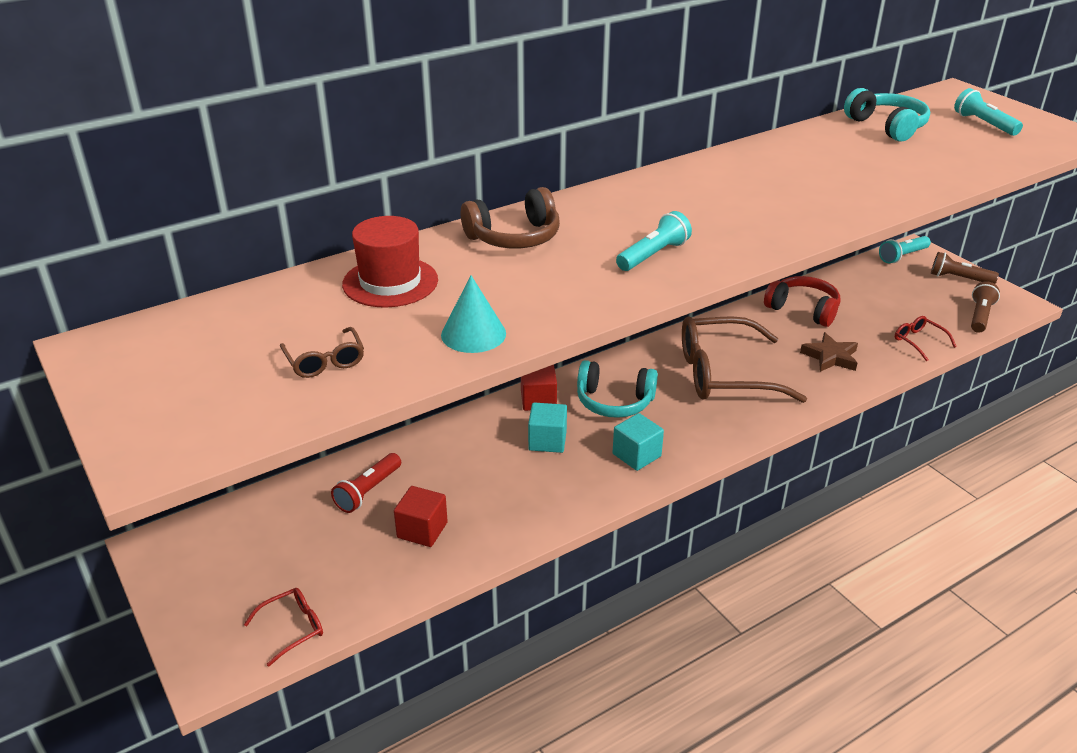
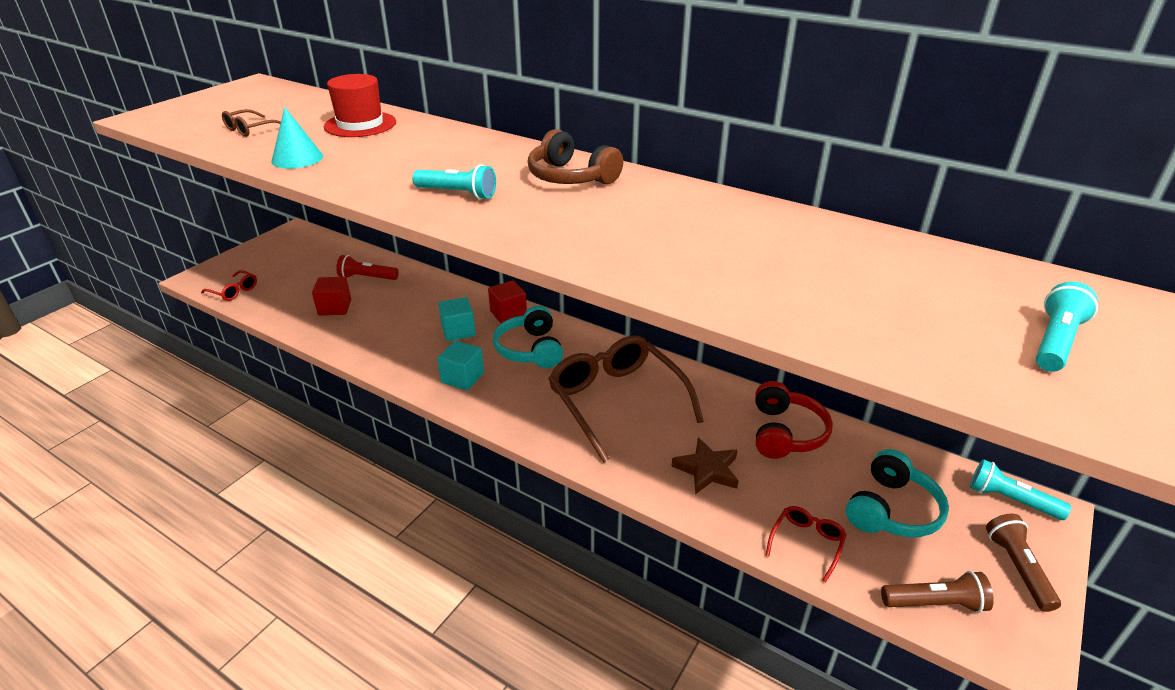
camera: 65 degrees right, 0 degrees up
brown headphones [461,187,560,248] -> brown headphones moved to [528,129,623,184]
turquoise headphones [844,88,930,142] -> turquoise headphones moved to [846,449,949,537]

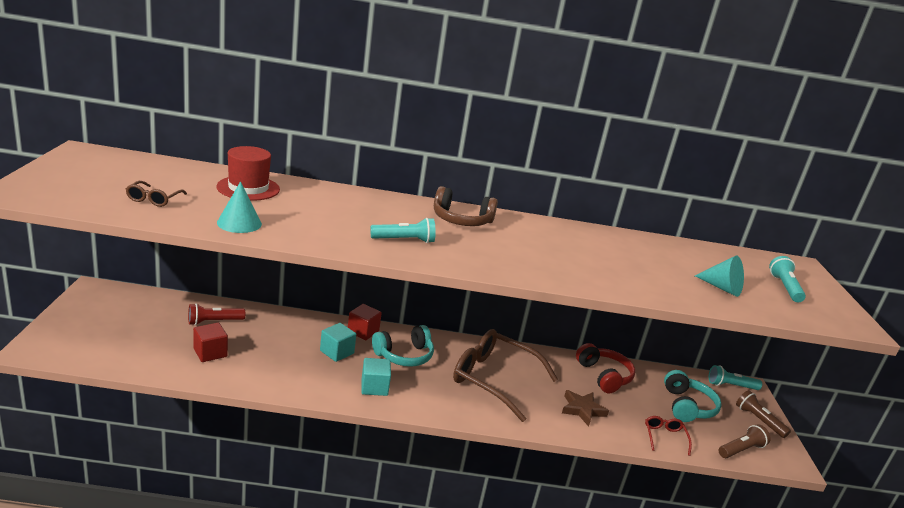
camera: 35 degrees left, 10 degrees down
red glasses [201,270,257,301] -> none
turquoise headphones [493,306,563,368] -> turquoise headphones turned 75 degrees counterclockwise [372,325,434,367]
none -> turquoise cone [695,255,744,297]

